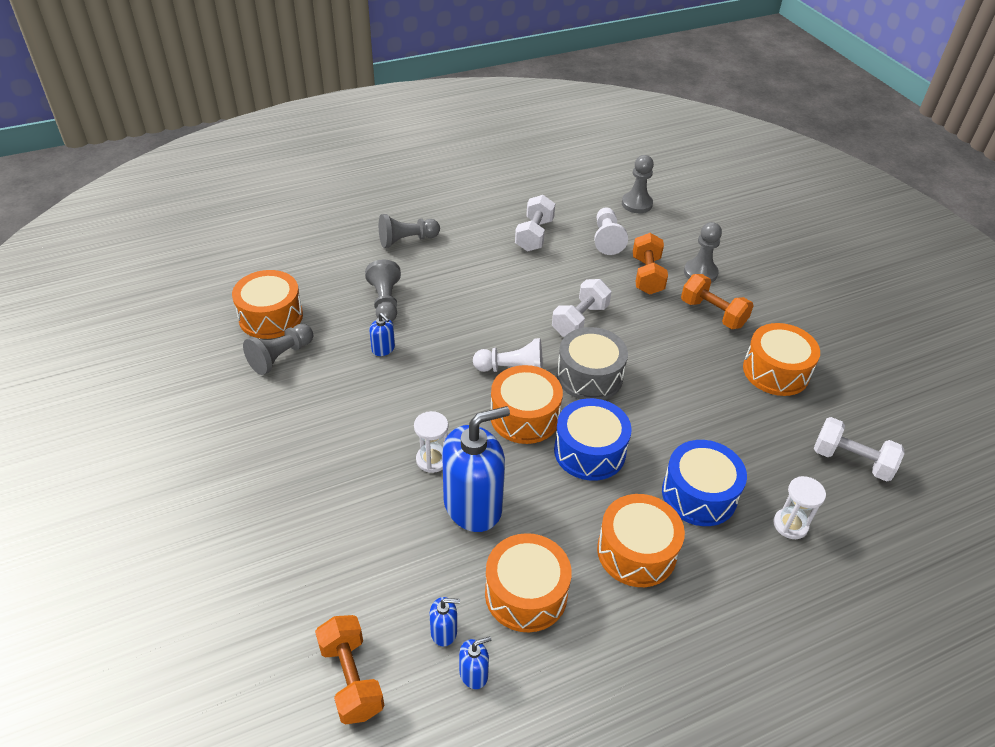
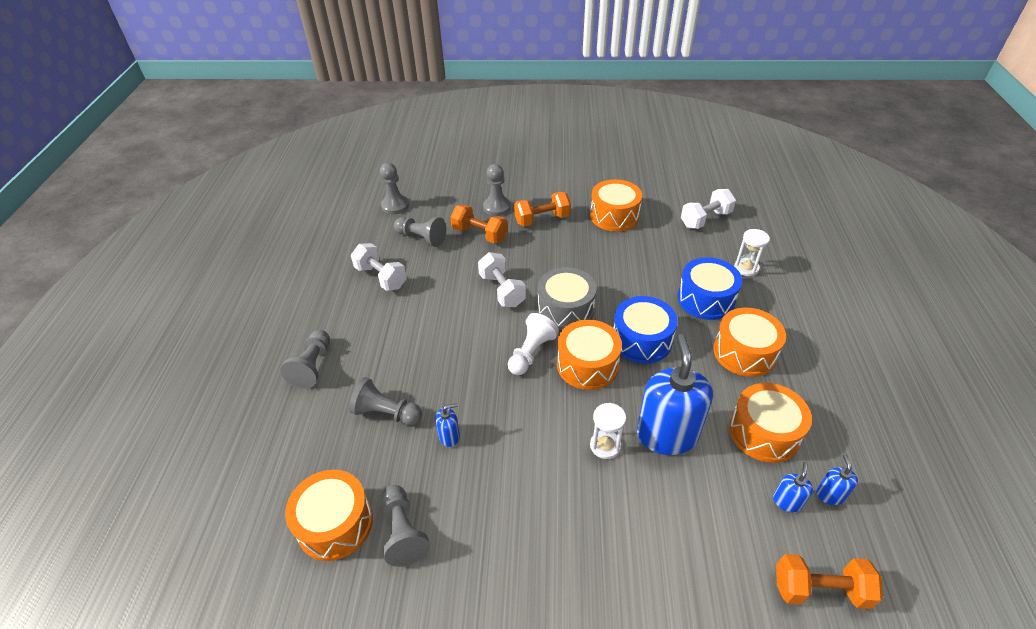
camera: 60 degrees left, 0 degrees up
white pawn [594,207,628,255] -> grey pawn [394,217,446,247]

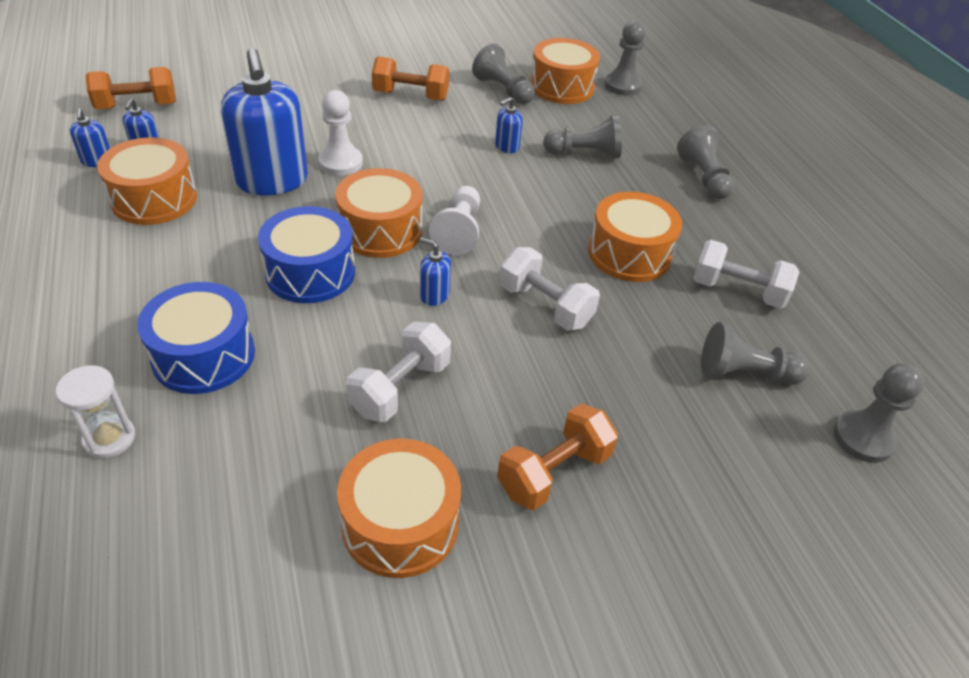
camera: 155 degrees right, 0 degrees up
orange dumbbell [450,205,508,243] -> orange dumbbell moved to [372,56,449,101]
grey pawn [483,164,511,216] -> grey pawn moved to [605,21,646,96]
grey drum [538,267,597,330] -> blue soap dispenser [420,238,451,306]
white hourglass [590,403,626,459] -> white pawn [318,90,363,176]
white dumbbell [681,189,736,229] -> white dumbbell moved to [346,322,451,422]
orange drum [713,308,786,377] -> orange drum moved to [588,192,682,282]

